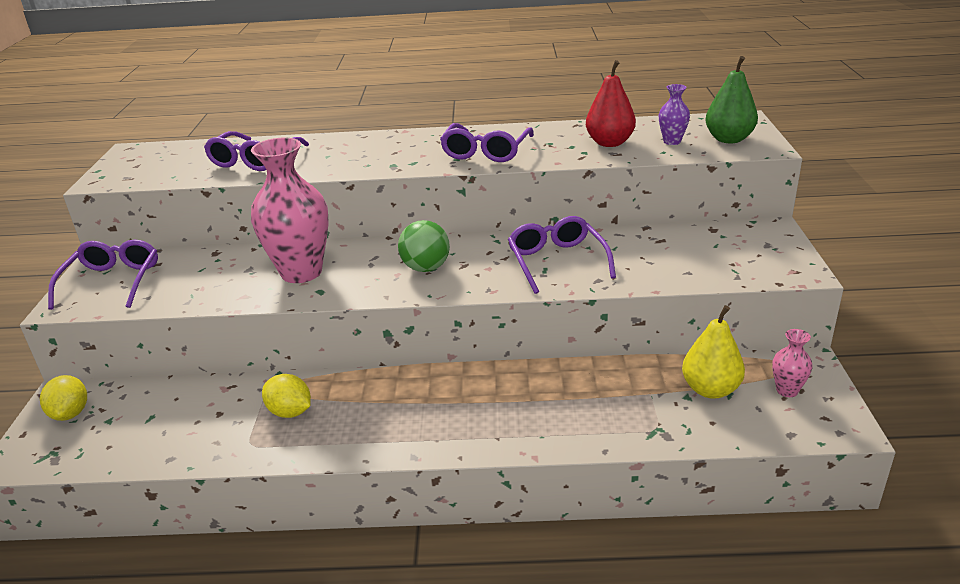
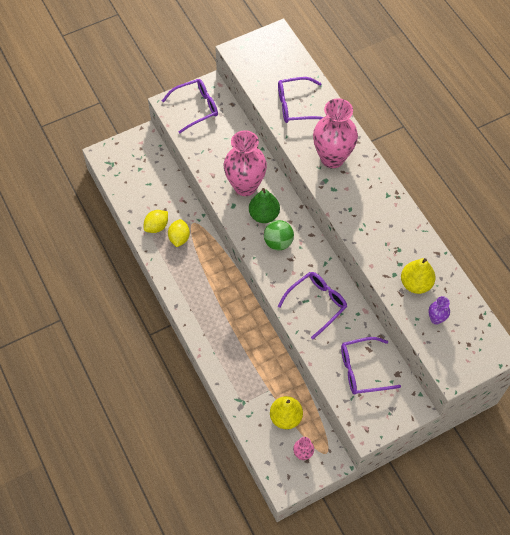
camera: 60 degrees right, 30 degrees up
yellow lemon [40,375,87,421] -> yellow lemon moved to [144,210,168,233]
purple glasses [440,123,534,162] -> purple glasses moved to [341,337,401,395]
red pear [586,60,636,147] -> yellow pear [401,258,436,294]
green pear [705,56,758,143] -> green pear moved to [249,188,280,223]
none -> pink vase [313,98,358,168]

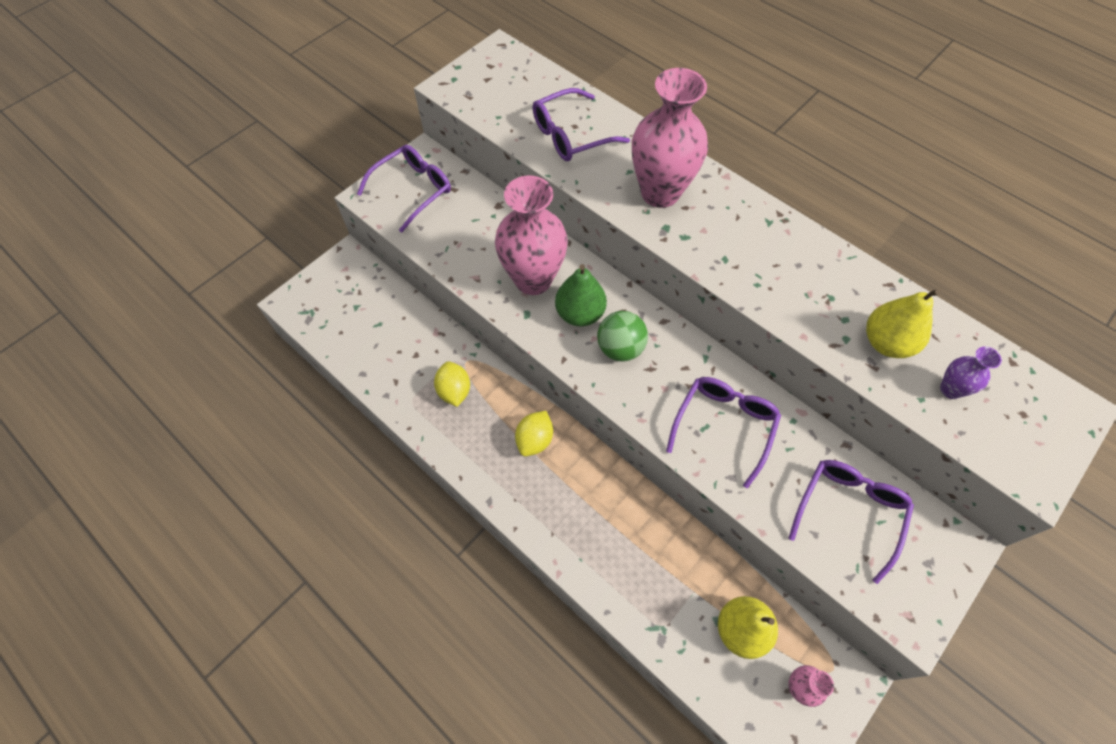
camera: 20 degrees left, 0 degrees up
yellow lemon [144,210,168,233] -> yellow lemon moved to [515,411,553,456]
purple glasses [341,337,401,395] -> purple glasses turned 150 degrees clockwise [788,460,914,584]

